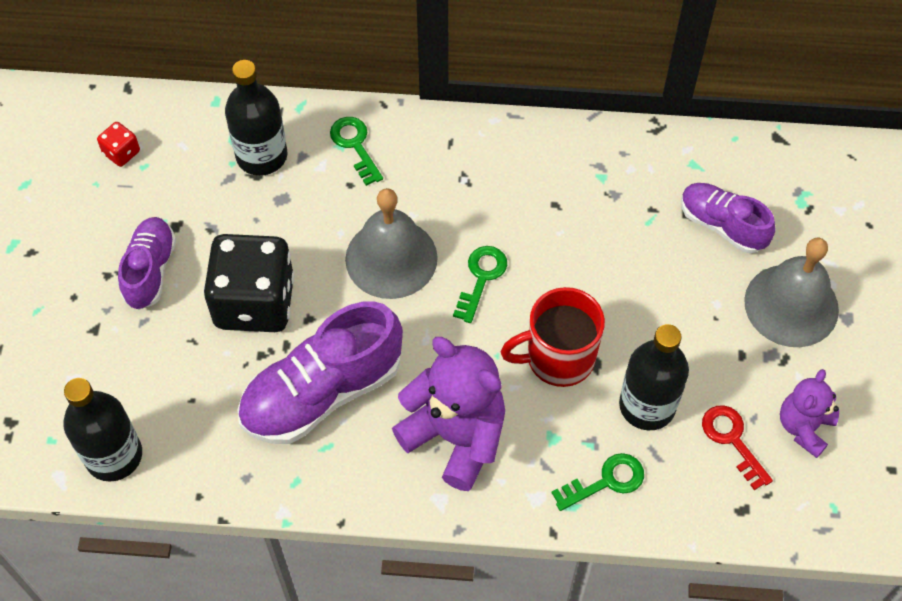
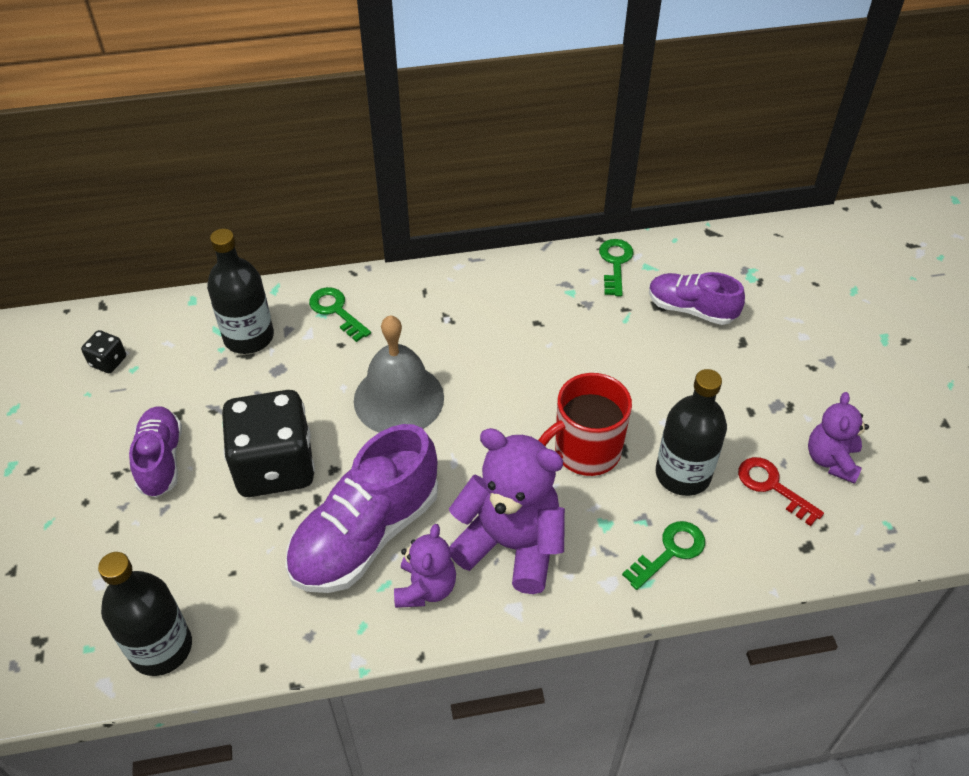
camera: 15 degrees left, 10 degrees down
red dice [97,122,140,167] -> black dice [81,330,126,373]
green key [453,246,507,323] -> green key moved to [599,239,633,296]
grey bell [744,238,839,347] -> none
none -> purple teddy bear [394,524,456,608]

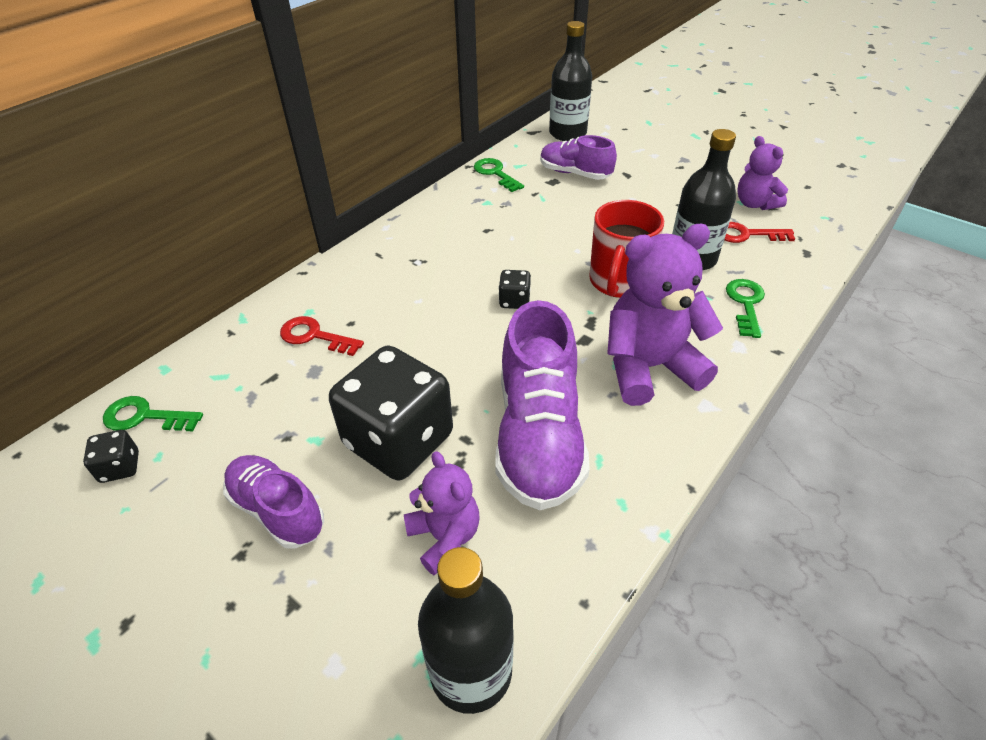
camera: 40 degrees left, 5 degrees down
black bottle [207,229,274,354] -> black bottle moved to [549,21,592,141]
green key [309,287,371,342] -> green key moved to [103,396,203,432]
grey bell [354,315,444,433] -> none
purple teddy bear [394,524,456,608] -> purple teddy bear moved to [404,451,480,575]
purple shoe [649,272,745,325] -> purple shoe turned 45 degrees clockwise [540,135,617,180]
none -> red key [280,316,364,356]
none -> black dice [499,270,531,309]

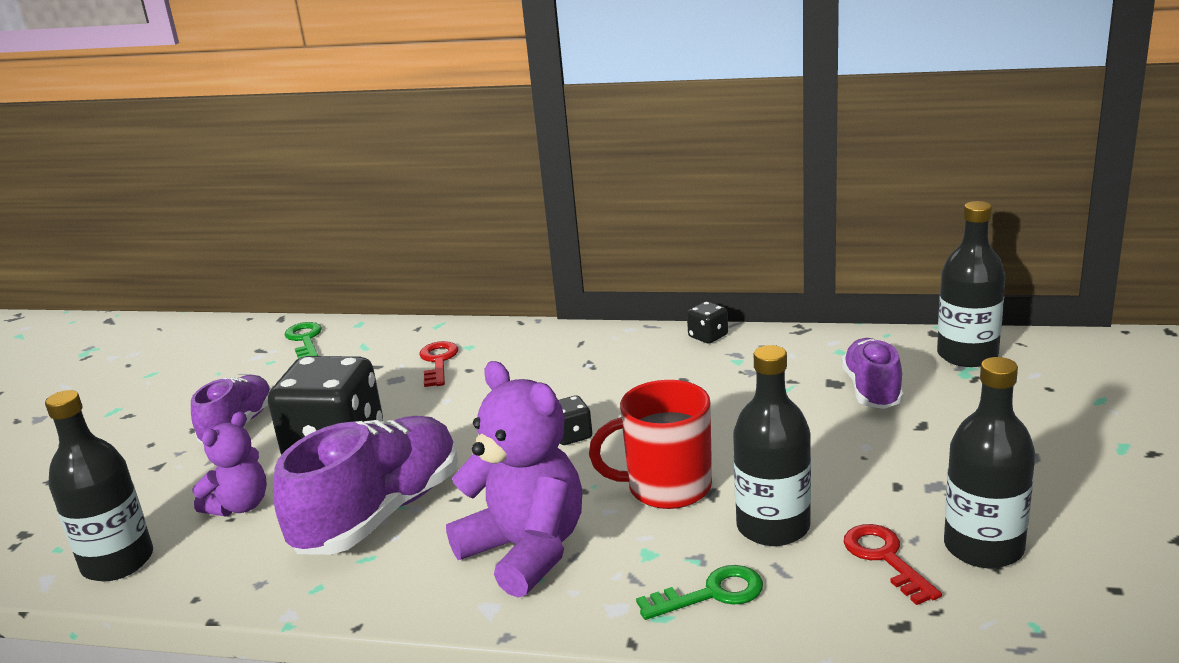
camera: 65 degrees right, 20 degrees down
black dice [83,430,139,483] -> black dice moved to [687,301,728,343]
green key [474,158,524,192] -> none
purple shoe [495,300,590,510] -> purple shoe turned 150 degrees clockwise [273,416,458,555]
purple teddy bear [738,136,788,210] -> black bottle [944,357,1035,568]

